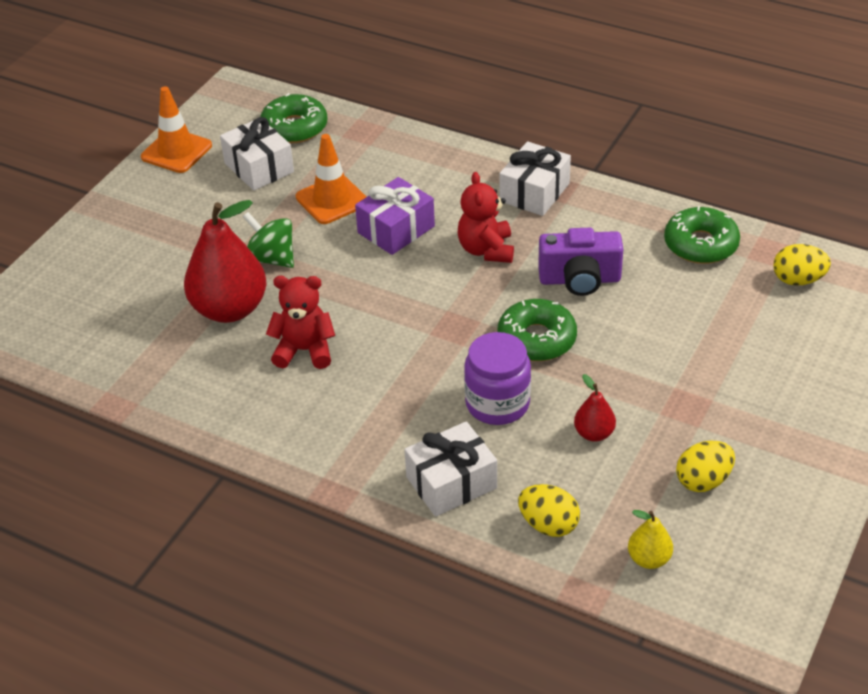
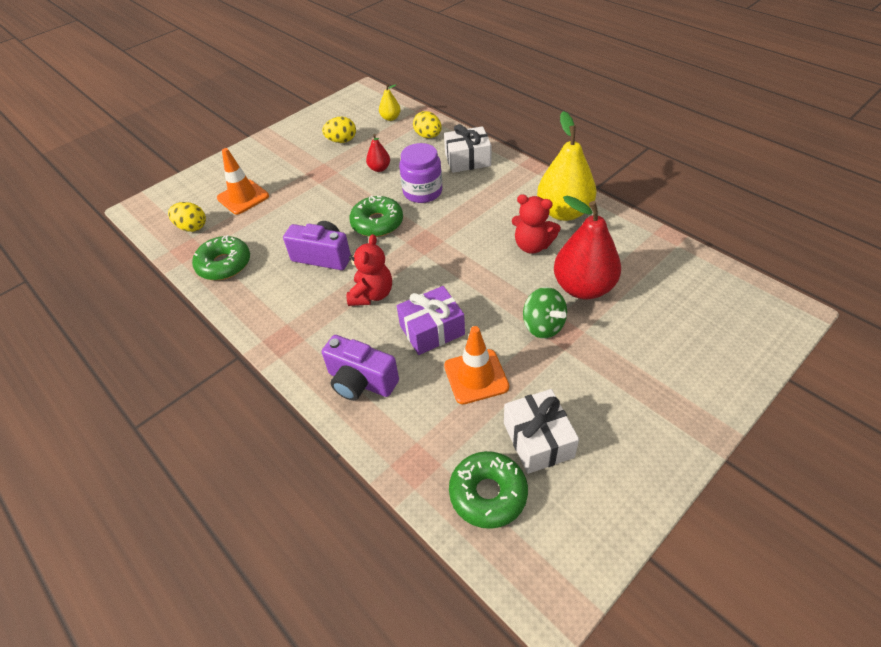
camera: 160 degrees left, 5 degrees up
orange traffic cone [141,86,212,173] -> orange traffic cone moved to [217,148,269,215]
white gift [499,141,571,216] -> none
none -> purple camera [322,335,399,401]
none -> yellow pear [537,111,596,221]

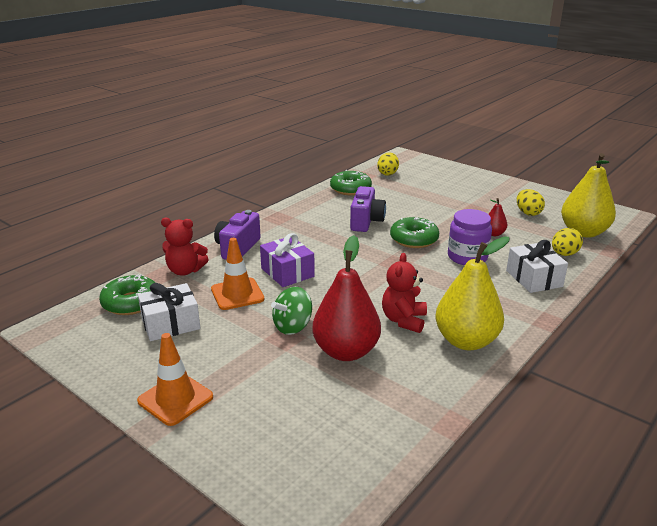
camera: 80 degrees right, 20 degrees down
orange traffic cone [217,148,269,215] -> orange traffic cone moved to [137,333,213,426]
red teddy bear [347,234,392,306] -> red teddy bear moved to [161,218,209,276]
yellow pear [379,84,401,121] -> yellow pear [561,153,616,238], size x2.14

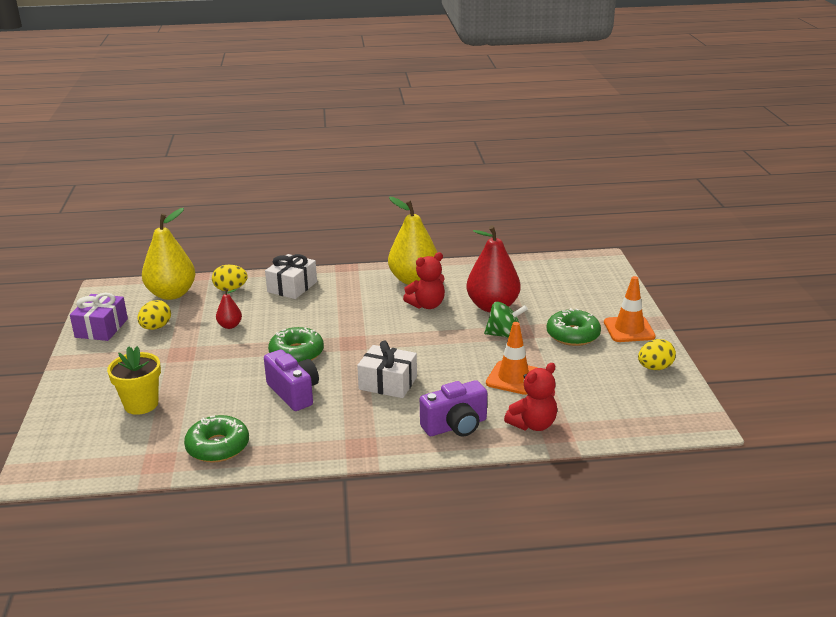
camera: 135 degrees left, 0 degrees up
green donut [99,274,155,315] -> green donut moved to [547,308,601,346]
white gift [138,283,200,341] -> white gift moved to [357,341,417,398]
red teddy bear [161,218,209,276] -> red teddy bear turned 90 degrees clockwise [504,363,557,431]
purple gift [260,233,315,287] -> purple gift moved to [70,293,128,341]
purple camera [350,186,386,232] -> purple camera turned 90 degrees clockwise [264,350,319,411]
yellow egg [377,152,399,176] -> yellow egg moved to [638,339,676,370]
purple jar [448,209,492,265] -> none
none -> yellow flower pot [107,346,161,415]

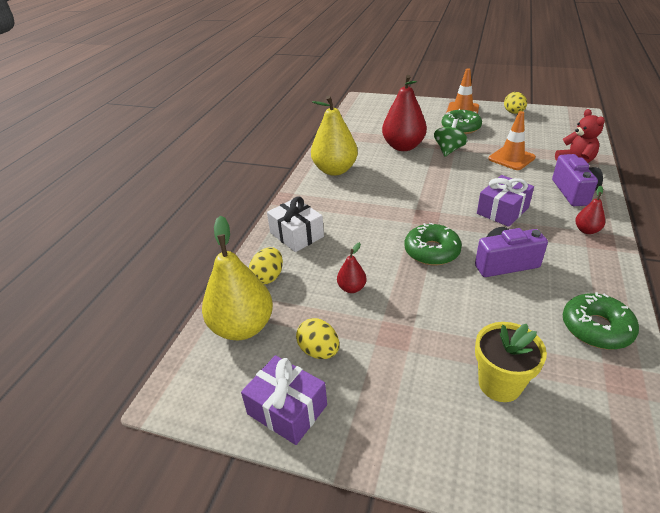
camera: 65 degrees left, 10 degrees up
white gift [357,341,417,398] -> purple gift [477,175,534,227]
red teddy bear [403,252,445,309] -> none
none -> red pear [575,186,605,234]

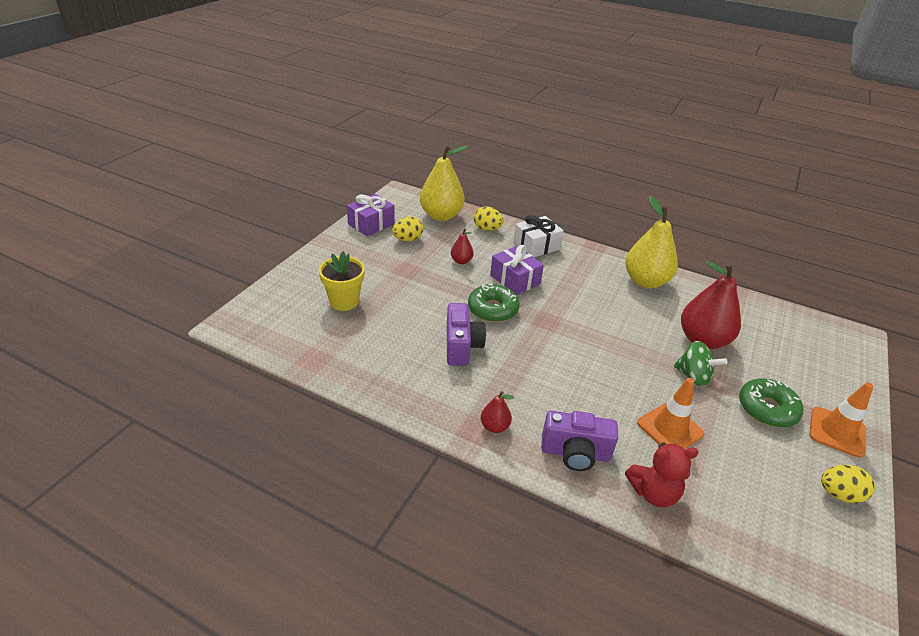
camera: 95 degrees right, 0 degrees up
purple gift [477,175,534,227] -> purple gift moved to [490,245,544,295]
green donut [563,292,639,349] -> none

